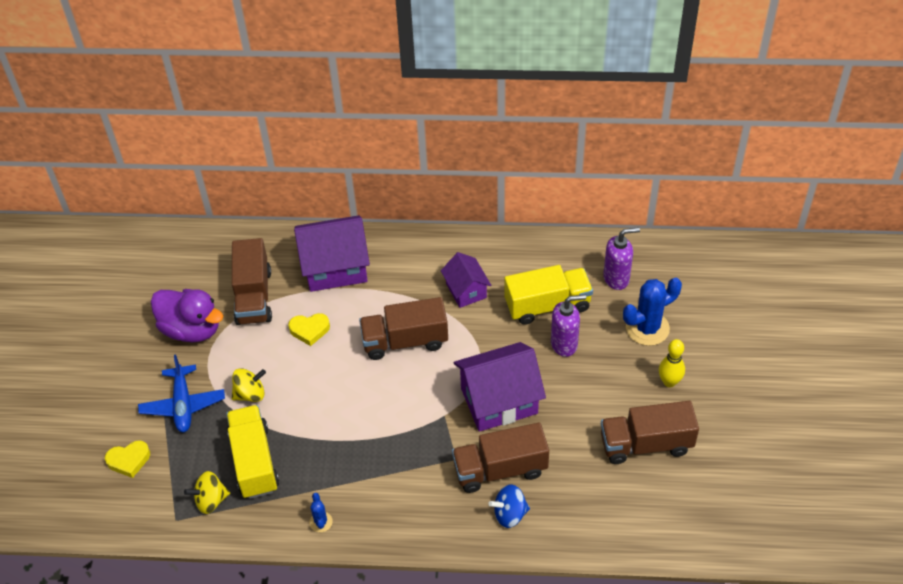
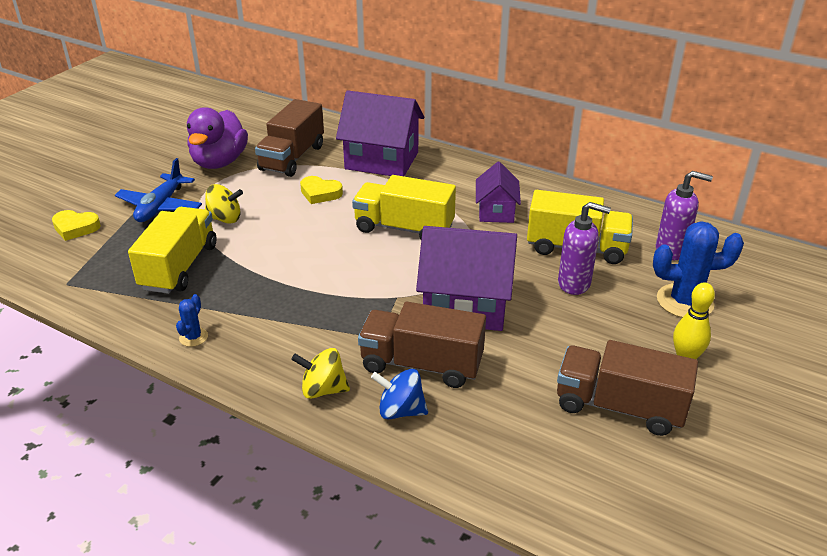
camera: 25 degrees right, 15 degrees down
purple duck [151,289,223,342] -> purple duck turned 45 degrees clockwise [187,107,248,169]
yellow spinning top [184,471,230,514] -> yellow spinning top moved to [291,348,350,399]
brown truck [359,297,448,360] -> yellow truck [352,175,456,239]

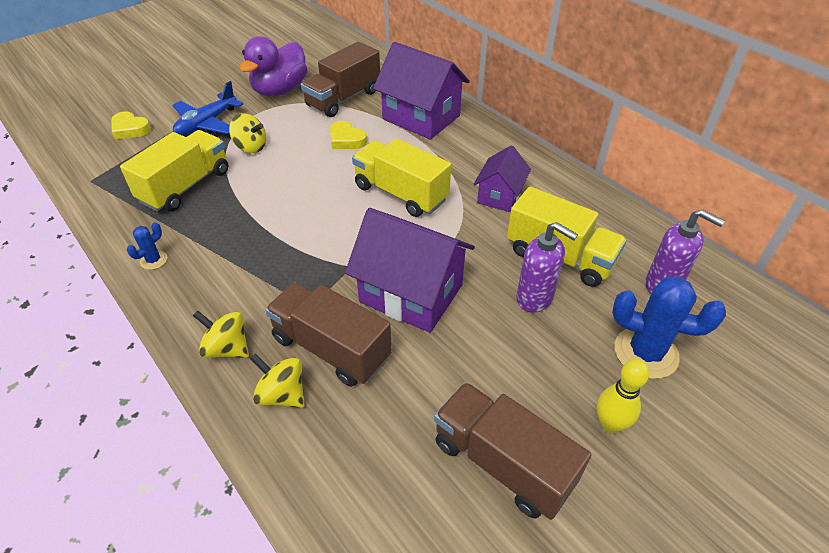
camera: 20 degrees right, 10 degrees up
blue spinning top [371,369,428,419] -> yellow spinning top [250,353,304,408]

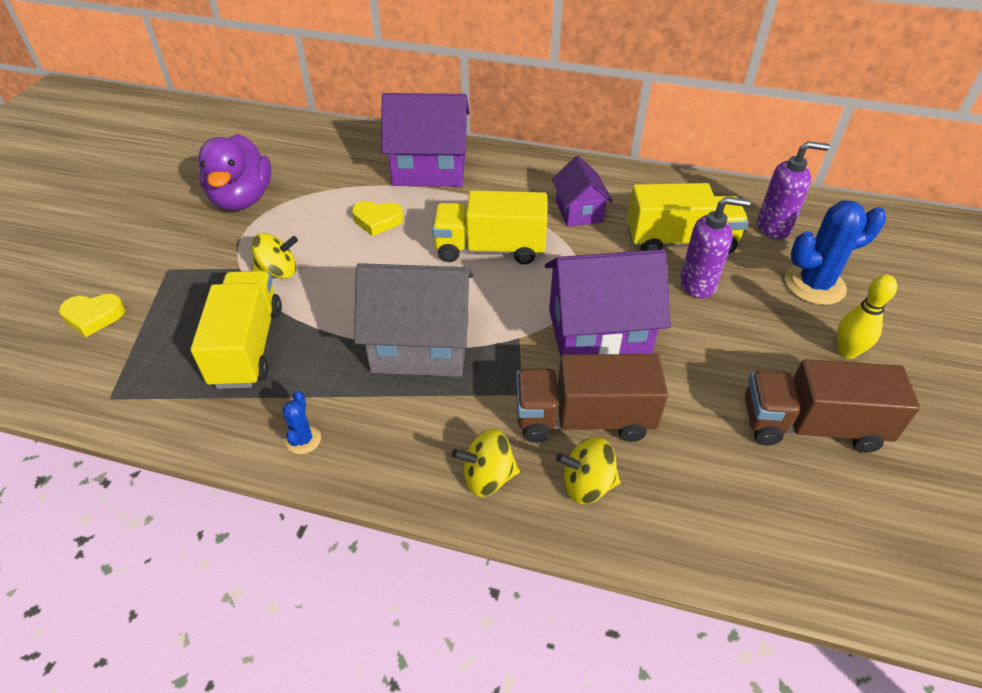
camera: 35 degrees left, 0 degrees up
blue plane [172,81,243,136] -> none
brown truck [301,42,380,117] -> none
none -> grey house [354,263,474,377]

